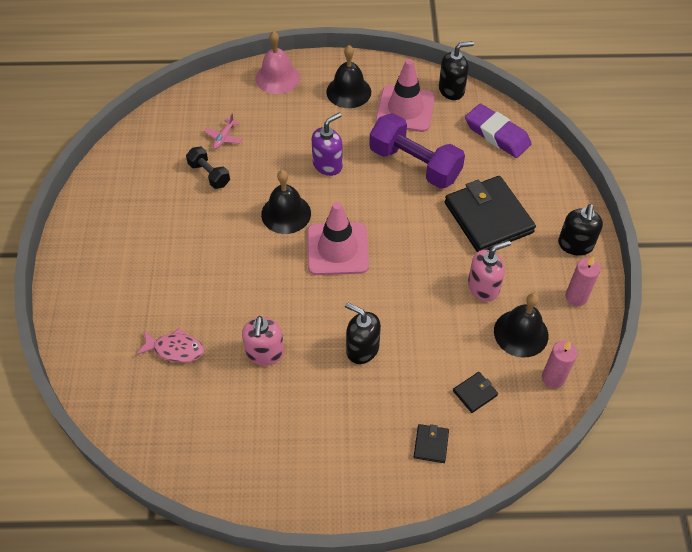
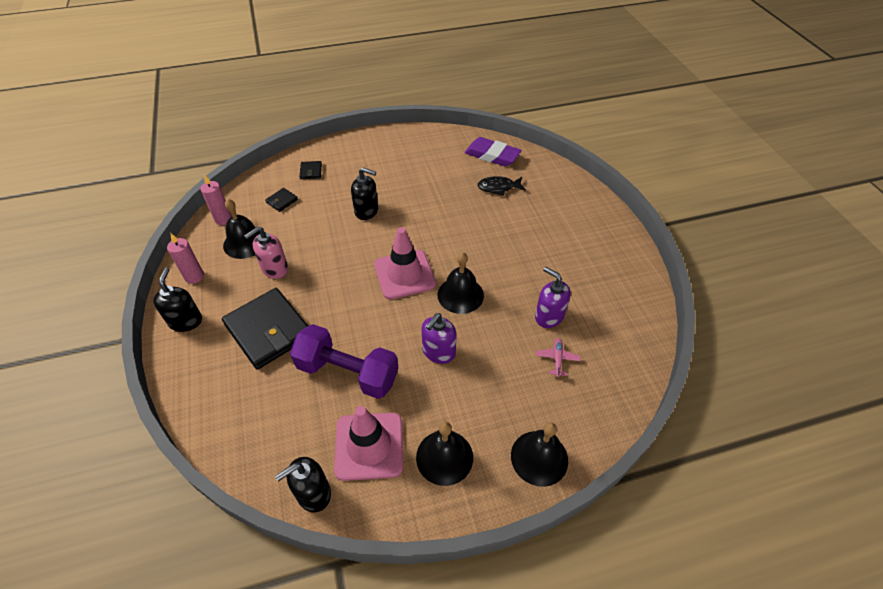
camera: 165 degrees right, 5 degrees down
pink fish [136,328,204,363] -> black fish [477,176,526,196]
black dumbbell [186,147,230,189] -> purple soap dispenser [535,267,571,328]
pink soap dispenser [242,316,284,366] -> none
pink bell [255,31,300,94] -> black bell [511,422,568,487]
purple eraser [465,103,532,158] -> purple eraser moved to [465,137,522,167]

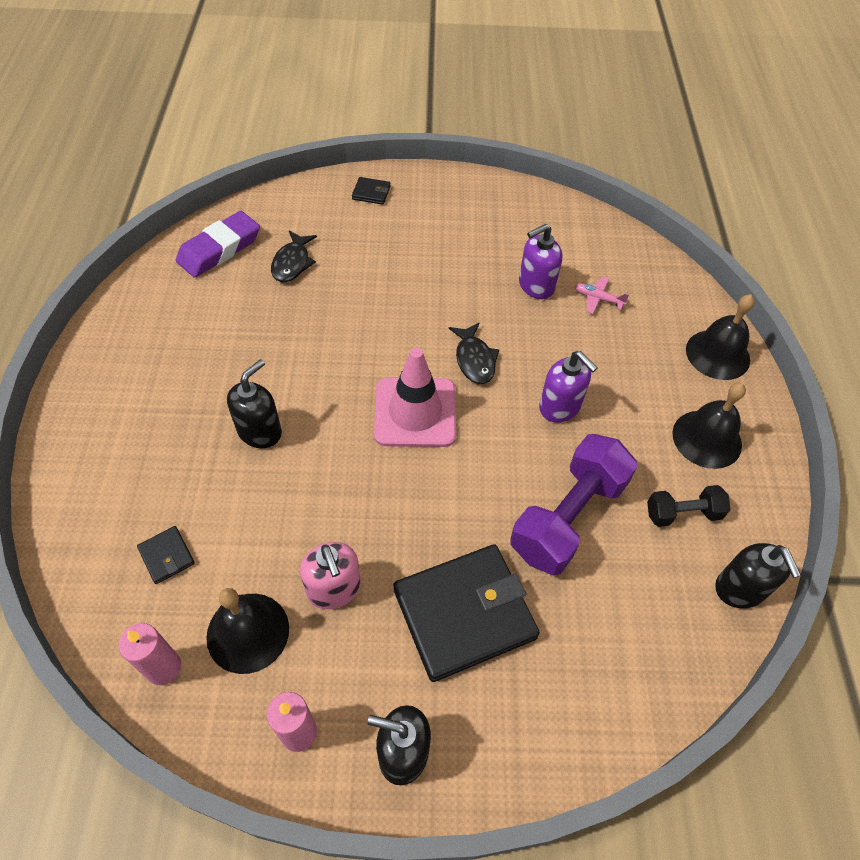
camera: 75 degrees left, 5 degrees up
black wallet [299,161,322,179] -> black wallet moved to [352,177,391,205]
pink traffic cone [334,406,403,481] -> black dumbbell [647,485,731,527]
black bell [438,252,484,314] -> black fish [449,322,499,384]

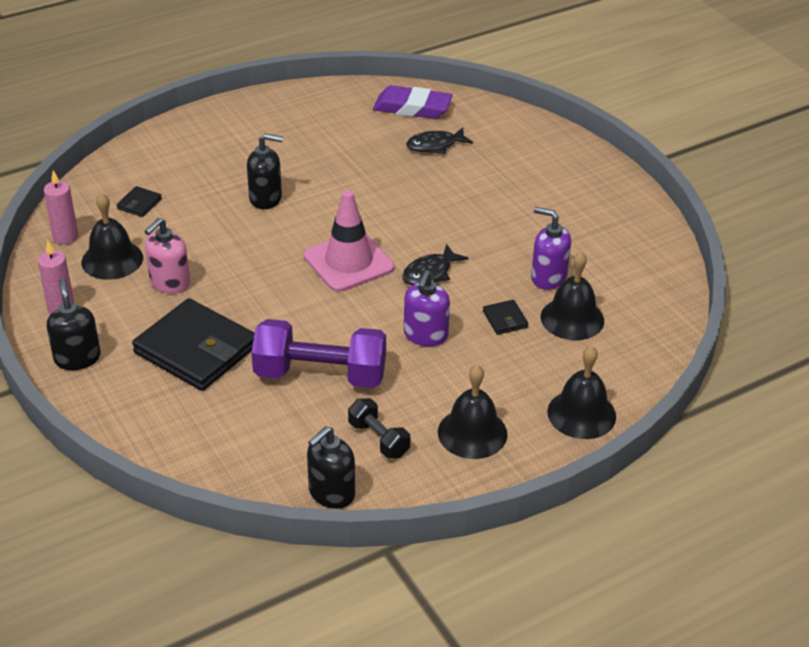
camera: 60 degrees right, 15 degrees down
black wallet [352,177,391,205] -> black wallet moved to [483,300,528,335]
pink plane [575,276,629,314] -> black bell [541,252,604,340]

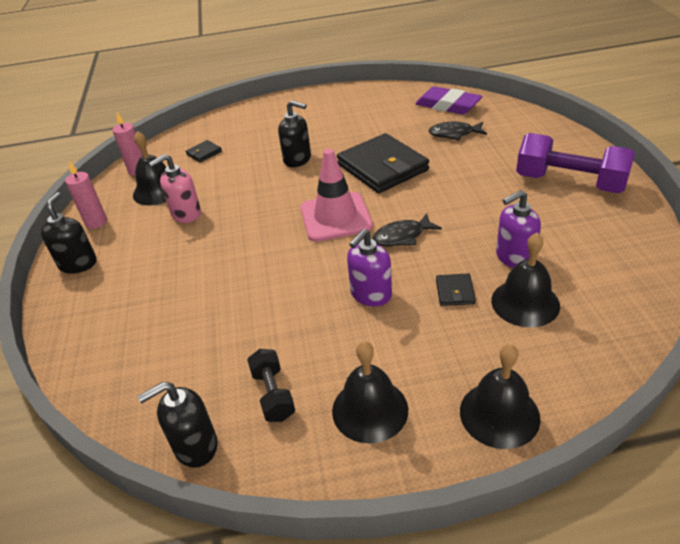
camera: 25 degrees right, 0 degrees up
black wallet [132,298,254,391] -> black wallet moved to [337,133,429,193]
purple dumbbell [251,319,386,388] -> purple dumbbell moved to [516,133,635,193]
purple soap dispenser [531,207,571,290] -> purple soap dispenser turned 75 degrees counterclockwise [496,190,541,268]

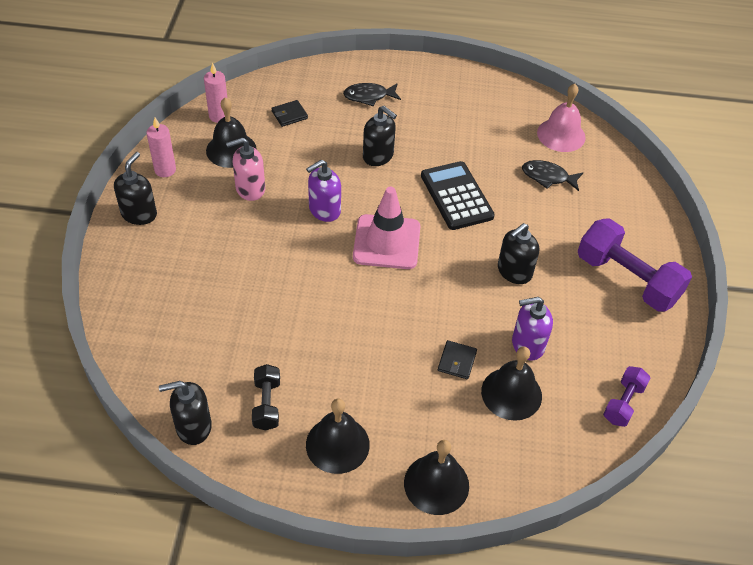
camera: 10 degrees right, 10 degrees up
black wallet [337,133,429,193] -> black calculator [421,161,495,230]
purple soap dispenser [347,229,392,307] -> purple soap dispenser moved to [306,160,341,222]
black fish [372,213,442,246] -> black fish moved to [343,83,401,106]
purple eraser [415,86,482,115] -> pink bell [537,84,586,152]
none -> black soap dispenser [498,223,539,284]
none -> purple dumbbell [603,366,651,427]

